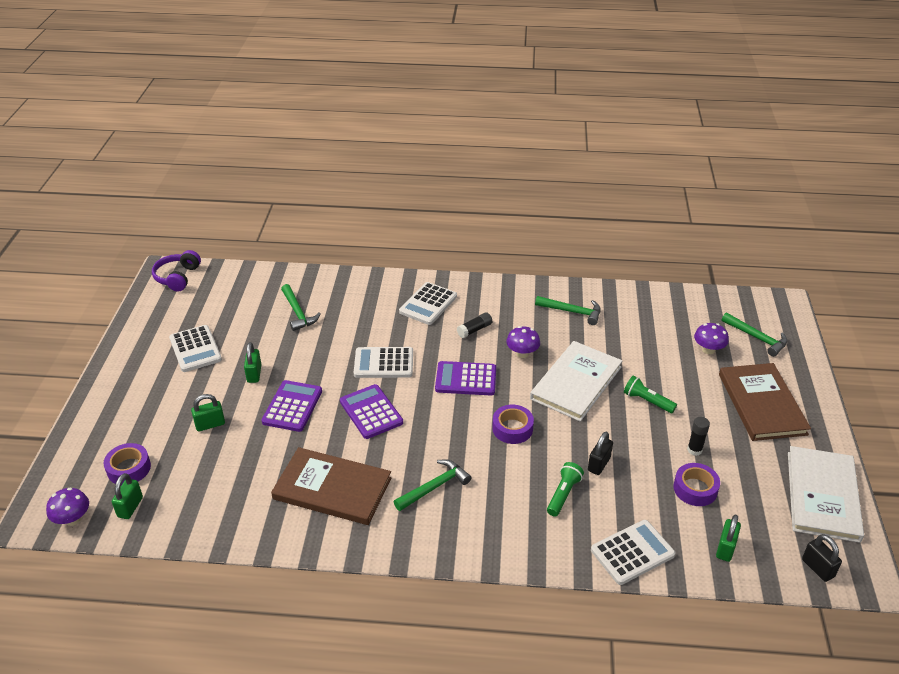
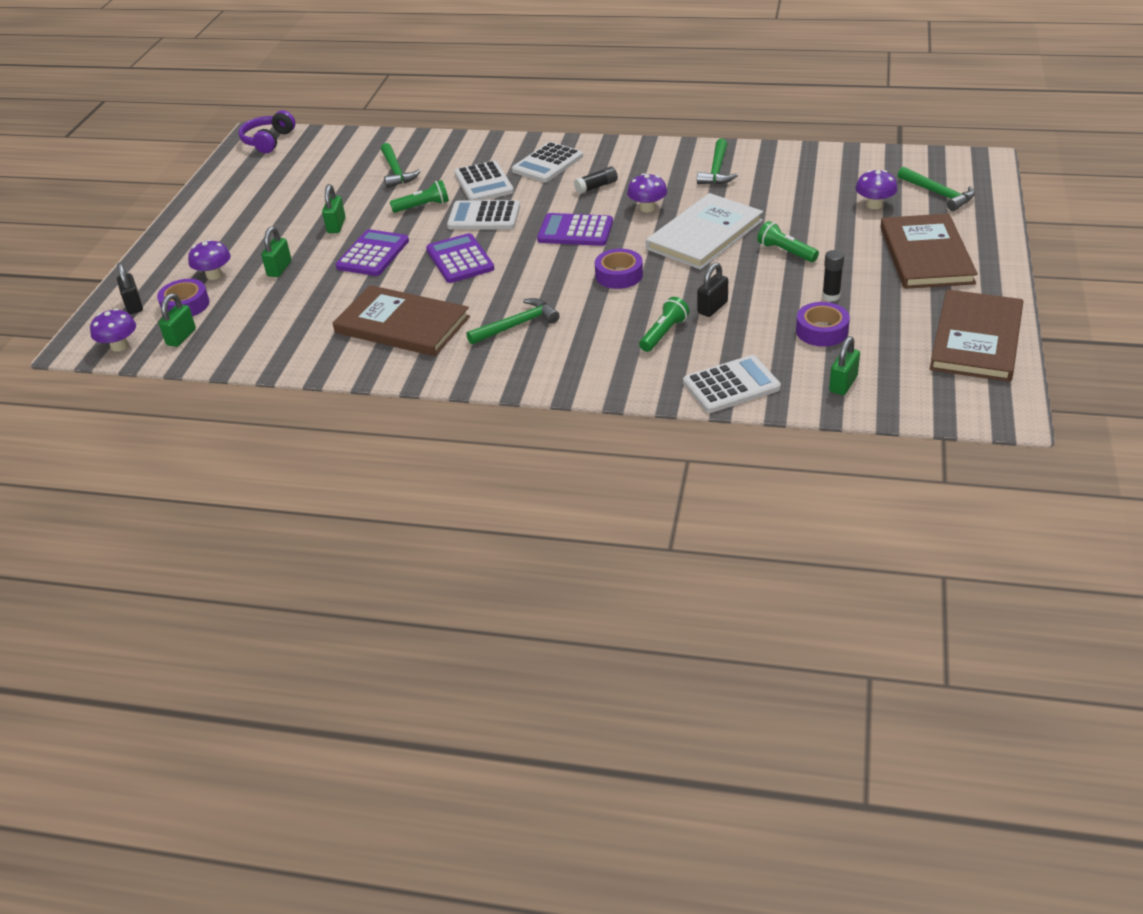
camera: 10 degrees right, 0 degrees up
white calculator [169,325,222,372] -> white calculator moved to [454,161,514,200]
green padlock [191,394,225,431] -> green padlock turned 60 degrees counterclockwise [261,226,292,277]
green hammer [535,296,601,325] -> green hammer turned 75 degrees clockwise [697,139,738,184]
white book [788,446,864,543] -> brown book [930,289,1023,382]
black padlock [802,534,842,582] -> black padlock moved to [117,263,143,314]
none -> purple mushroom [188,239,230,280]
none -> green flashlight [390,180,449,213]

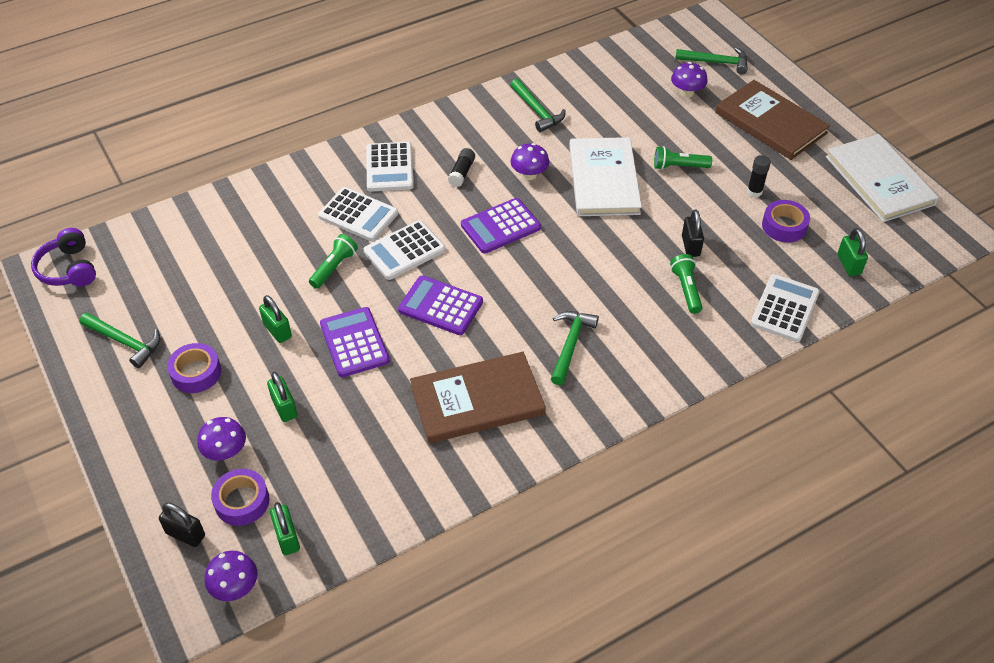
camera: 45 degrees left, 10 degrees up
green hammer [381,143,421,188] -> green hammer moved to [79,313,160,368]
purple tape [595,249,643,289] -> purple tape moved to [167,343,221,393]
brown book [930,289,1023,382] -> white book [826,134,939,222]

